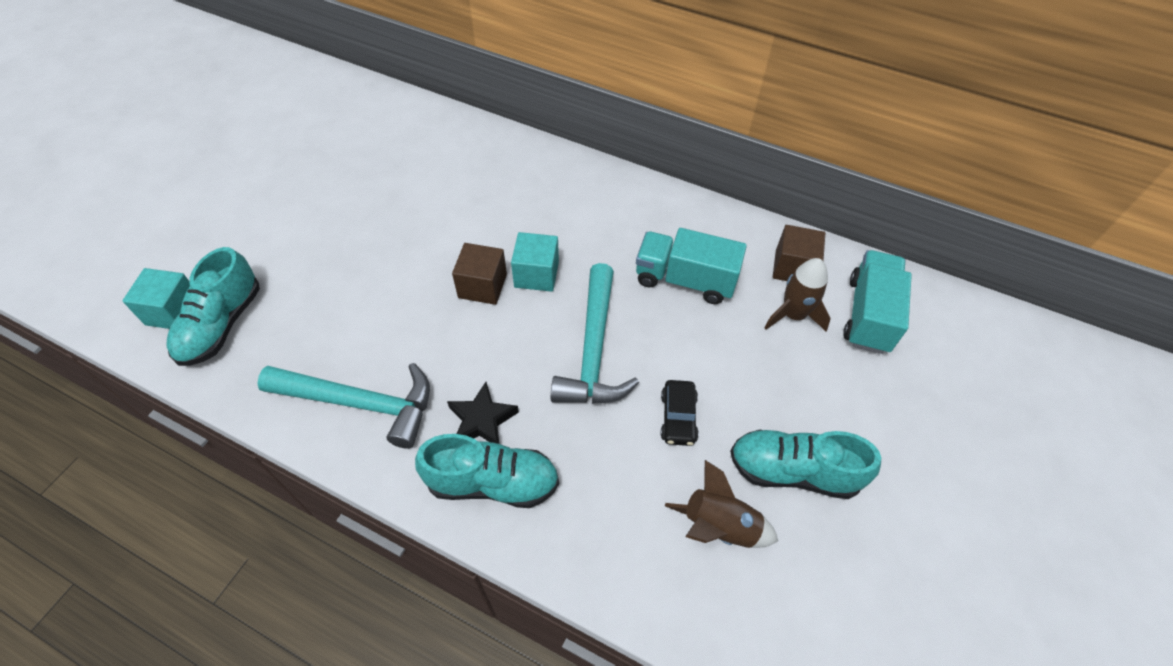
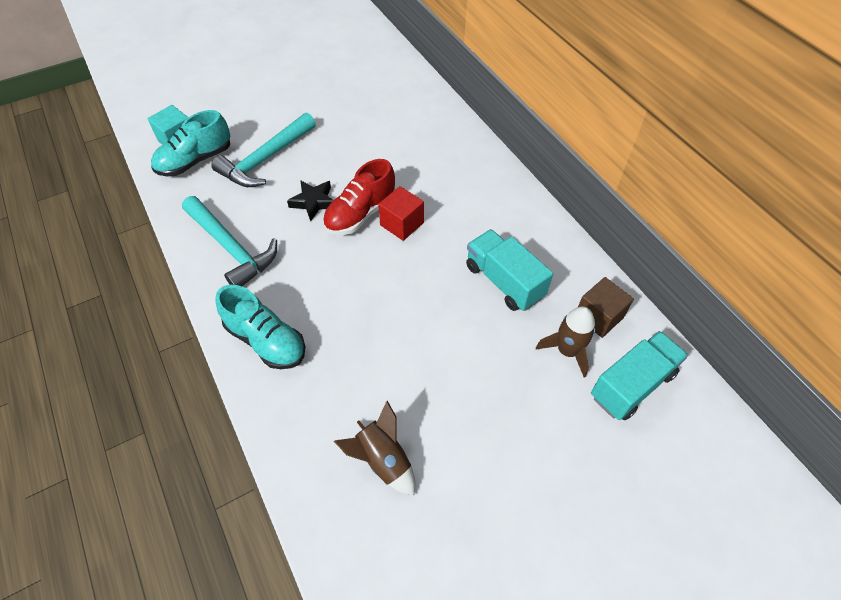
camera: 35 degrees right, 0 degrees up
black star [447,382,519,444] -> black star moved to [287,180,333,221]
brown cube [452,243,507,305] -> red shoe [323,159,395,235]
turquoise cube [511,232,559,292] -> red cube [378,186,424,241]
turquoise hammer [551,263,639,404] -> turquoise hammer moved to [211,113,316,187]
black car [661,380,699,446] -> none
turquoise shoe [730,430,881,499] -> none

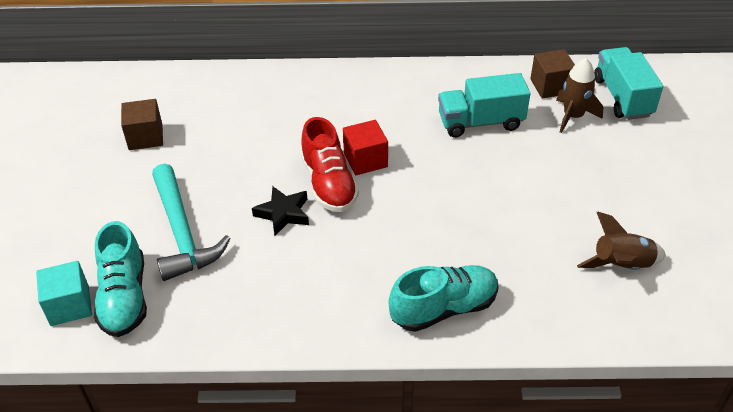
camera: 60 degrees left, 10 degrees down
turquoise hammer [182,196,277,286] -> none
none -> brown cube [121,99,163,150]

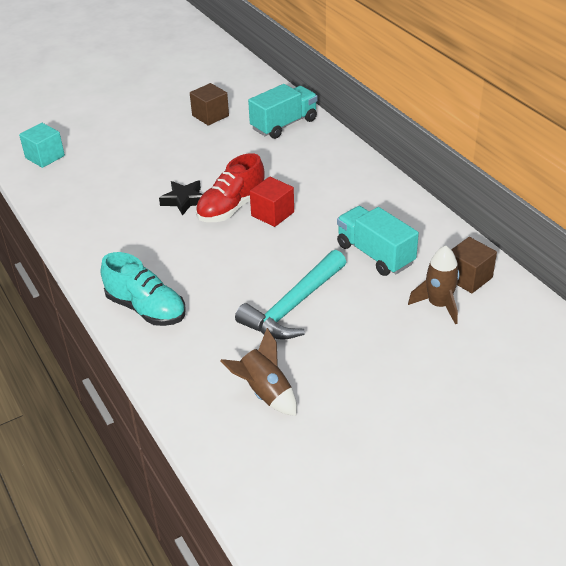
camera: 60 degrees right, 5 degrees down
turquoise shoe [94,221,147,337] -> none
turquoise hammer [152,164,231,281] -> turquoise hammer moved to [235,250,346,340]
turquoise truck [594,47,663,120] -> turquoise truck moved to [248,84,318,139]

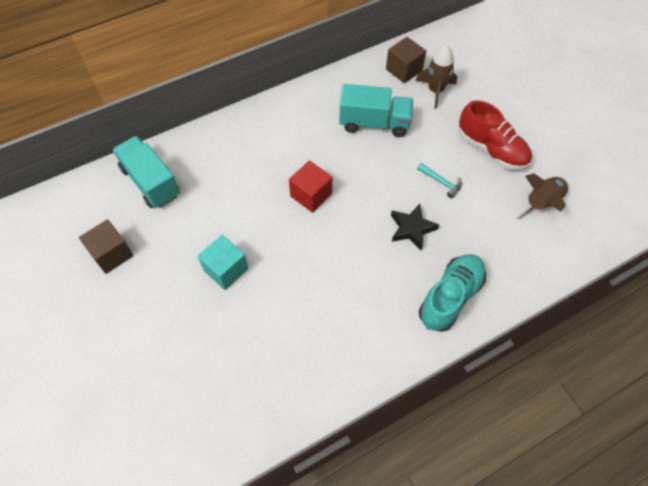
camera: 90 degrees left, 20 degrees up
turquoise cube [19,123,65,168] -> turquoise cube moved to [198,235,248,290]
black star [159,180,203,216] -> black star moved to [391,204,439,250]
red shoe [196,153,264,222] -> red shoe moved to [459,100,532,170]
turquoise hammer [235,250,346,340] -> turquoise hammer [417,163,462,199], size x0.42
turquoise truck [337,206,419,276] -> turquoise truck turned 135 degrees counterclockwise [339,84,413,137]

